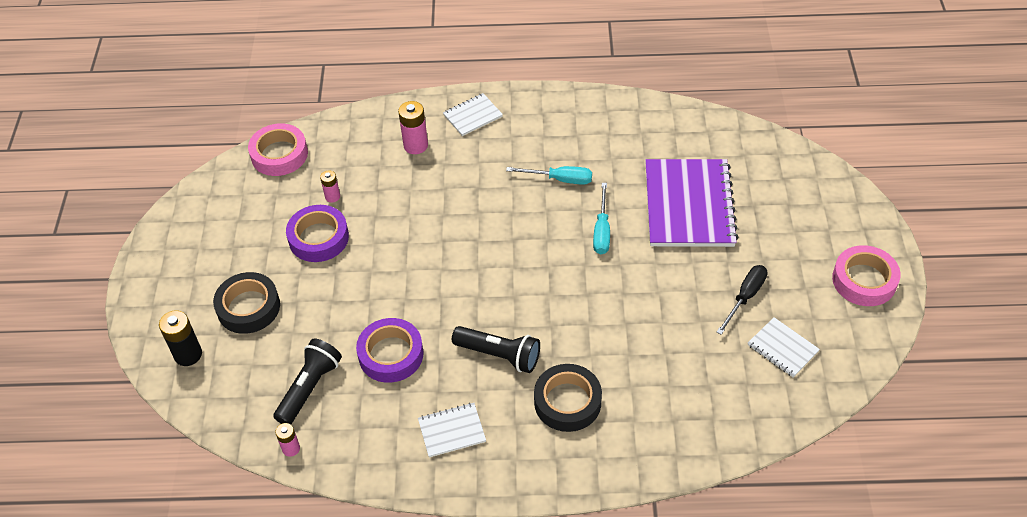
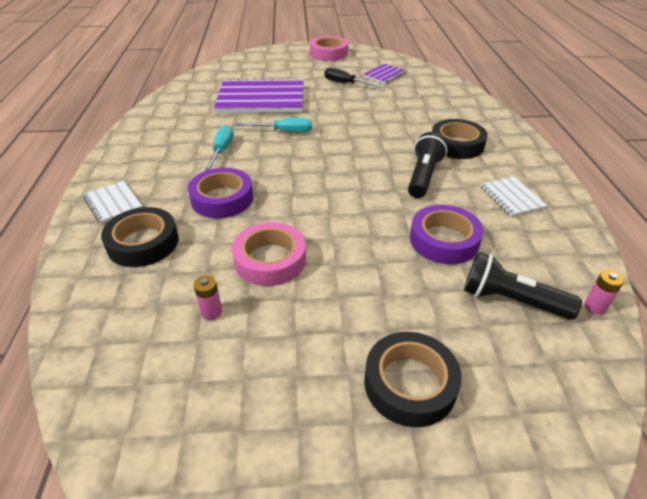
camera: 95 degrees left, 10 degrees down
black battery [159,310,202,366] -> none
pink tape [248,123,308,176] -> pink tape moved to [232,222,306,286]
purple tape [286,205,349,262] -> purple tape moved to [188,168,253,218]
pink battery [398,101,428,154] -> black tape [101,207,179,267]
white notebook [748,317,820,377] -> purple notebook [363,64,407,84]

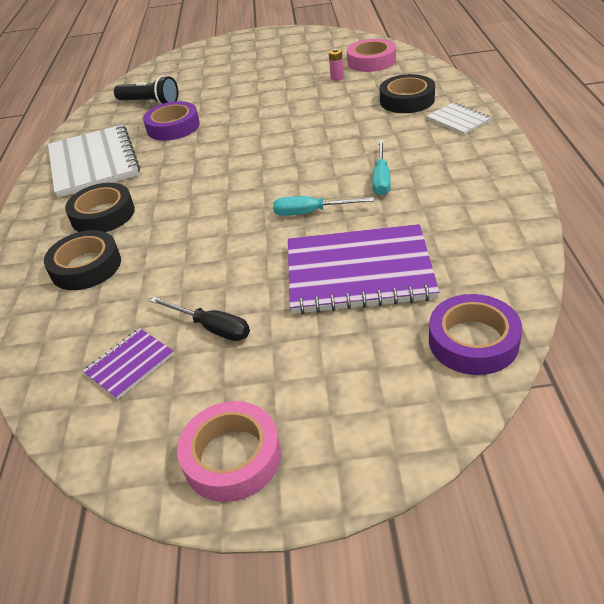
camera: 175 degrees left, 0 degrees up
purple tape [188,168,253,218] -> purple tape moved to [429,294,522,375]
pink tape [232,222,306,286] -> pink tape moved to [347,39,396,72]
black tape [364,332,462,427] -> black tape moved to [44,230,121,290]
black flashlight [408,132,448,198] -> none
white notebook [480,177,548,217] -> white notebook [48,125,140,198], size x2.11
pink battery [584,270,624,315] -> none

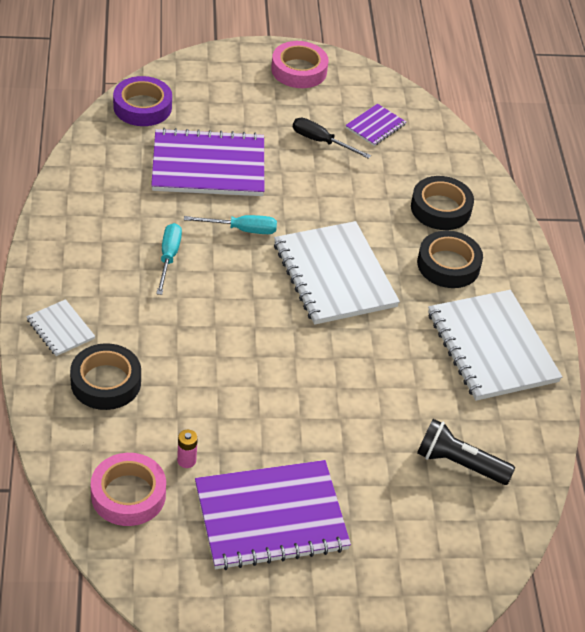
camera: 170 degrees right, 5 degrees up
purple tape [143,101,200,141] -> none
none -> purple notebook [195,460,351,570]
none -> white notebook [274,221,400,325]

